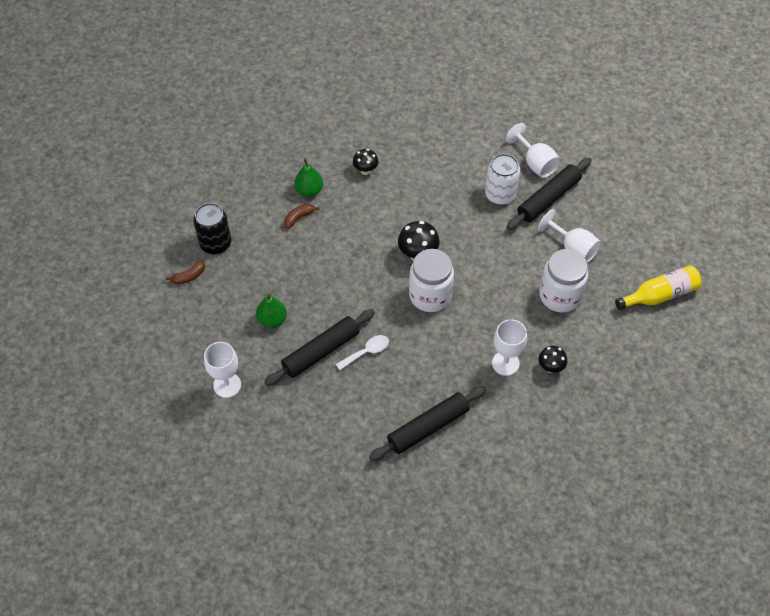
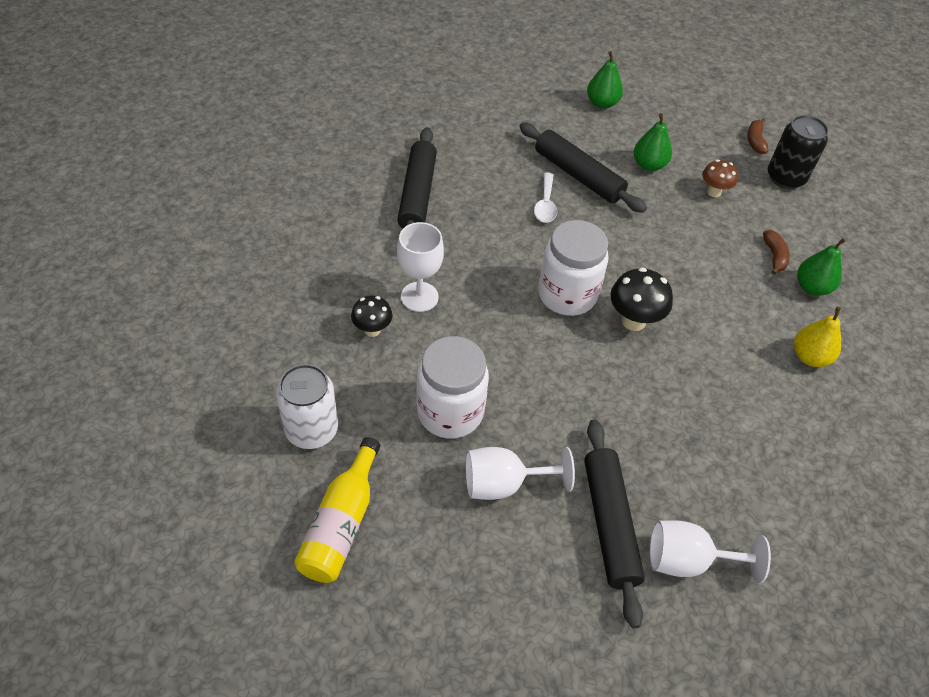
camera: 125 degrees right, 5 degrees down
white goblet [204,342,241,398] -> green pear [587,51,623,109]
black rolling pin [264,309,375,386] -> black rolling pin turned 45 degrees counterclockwise [519,122,647,213]
black mushroom [353,149,379,175] -> yellow pear [794,307,841,367]
white can [485,154,520,205] -> white can moved to [276,364,338,449]
none -> brown mushroom [702,160,738,197]

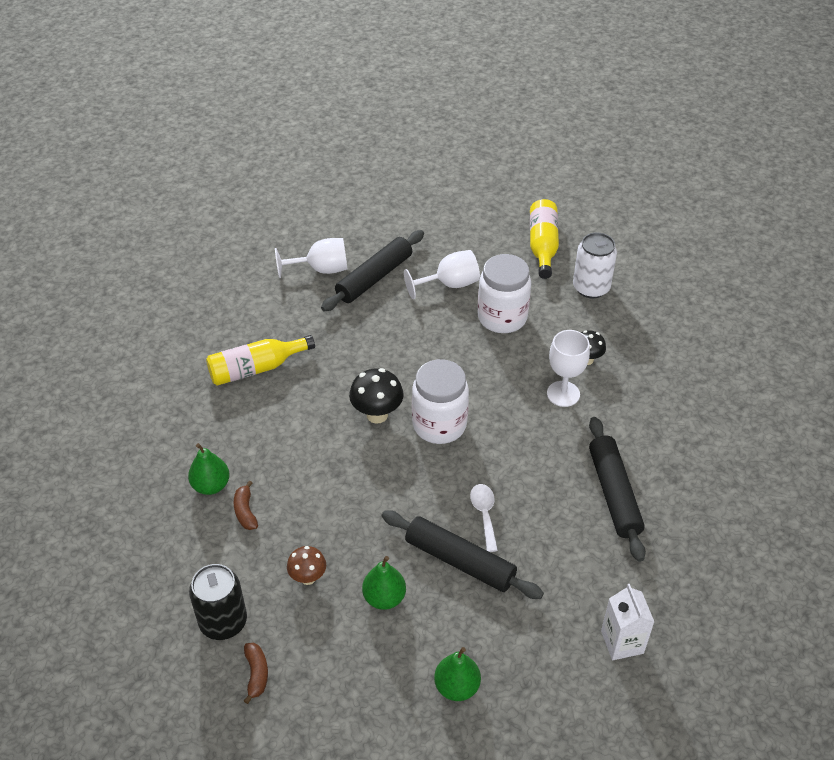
camera: 170 degrees right, 5 degrees down
black rolling pin [584,419,645,628] -> black rolling pin turned 60 degrees clockwise [321,230,424,311]
yellow pear [794,307,841,367] -> none
none -> yellow bottle [206,335,315,386]
none -> white carton [601,584,654,660]

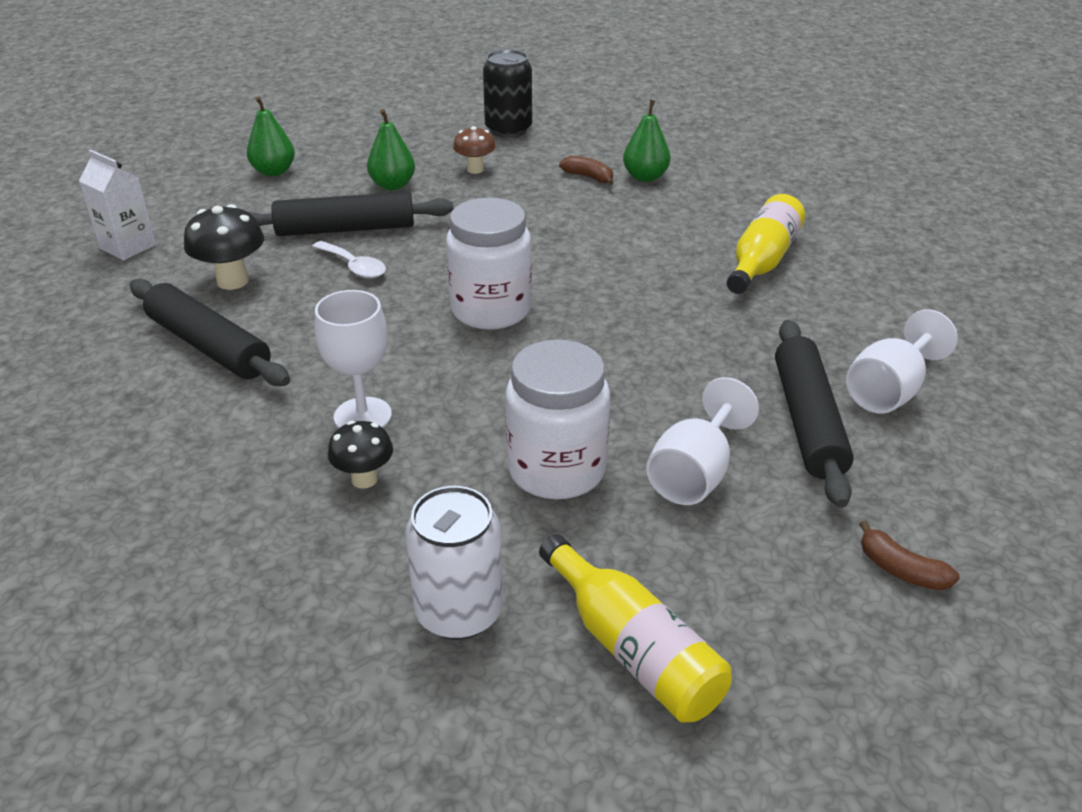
camera: 140 degrees right, 10 degrees down
brown banana [244,643,268,704] -> brown banana moved to [859,521,960,590]
black mushroom [349,368,404,424] -> black mushroom moved to [184,204,264,290]

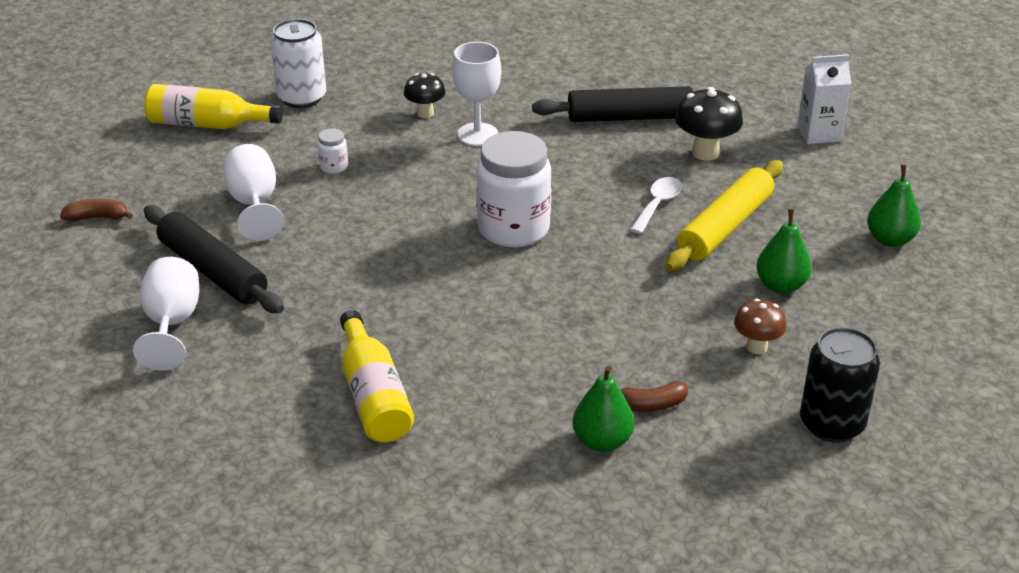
camera: 135 degrees right, 0 degrees up
black rolling pin [249,192,454,236] -> yellow rolling pin [665,160,783,271]
white spoon [312,241,386,278] -> white spoon turned 120 degrees clockwise [630,177,682,234]
white jar [505,340,610,499] -> white jar [317,128,348,174], size x0.42

